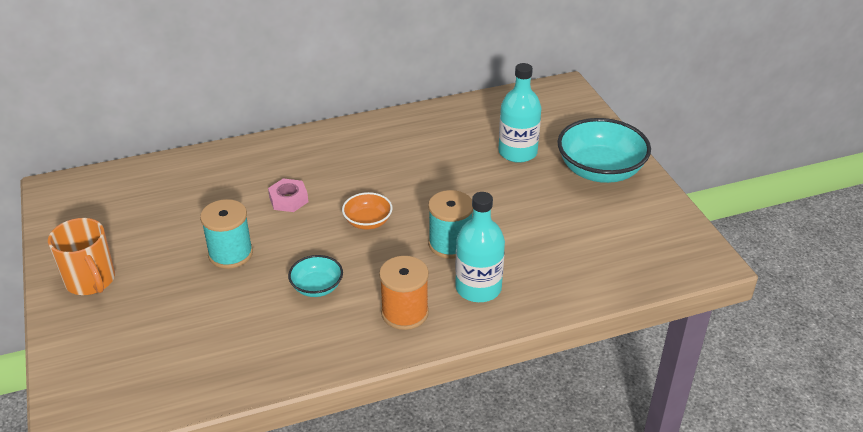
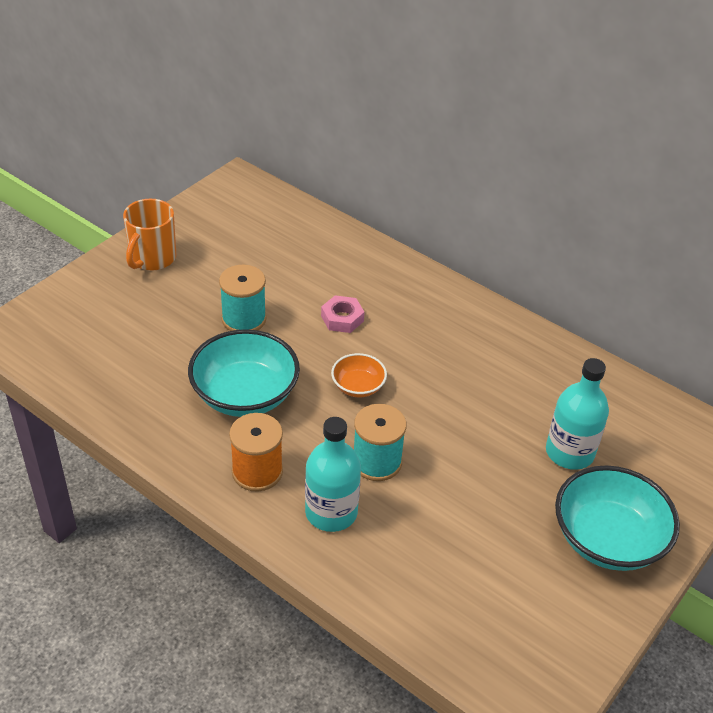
camera: 55 degrees right, 5 degrees up
turquoise bowl [288,255,343,297] -> turquoise bowl [188,329,300,417], size x1.94

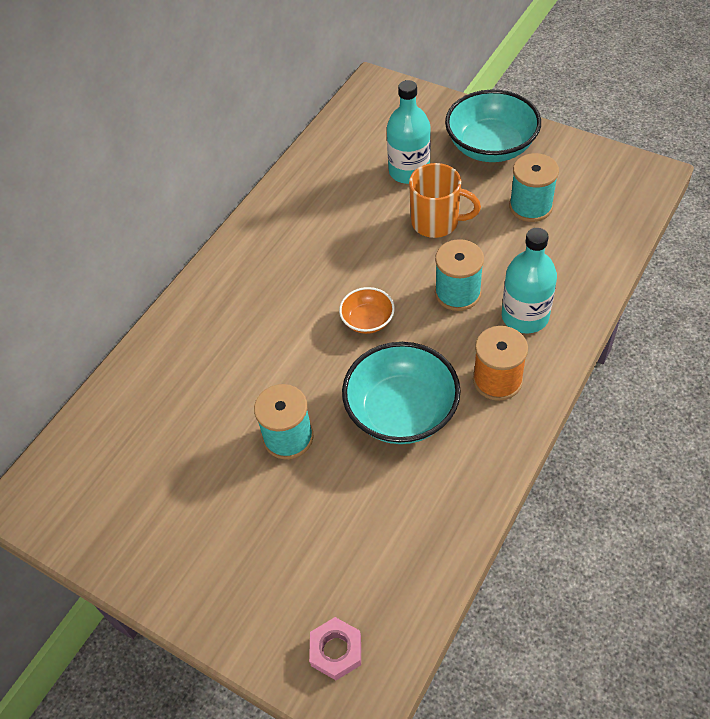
camera: 90 degrees left, 10 degrees up
orange mug [123,199,177,271] -> orange mug moved to [409,163,481,238]
pink nut [321,295,365,333] -> pink nut moved to [309,617,361,680]
none -> turquoise spool [509,153,559,222]

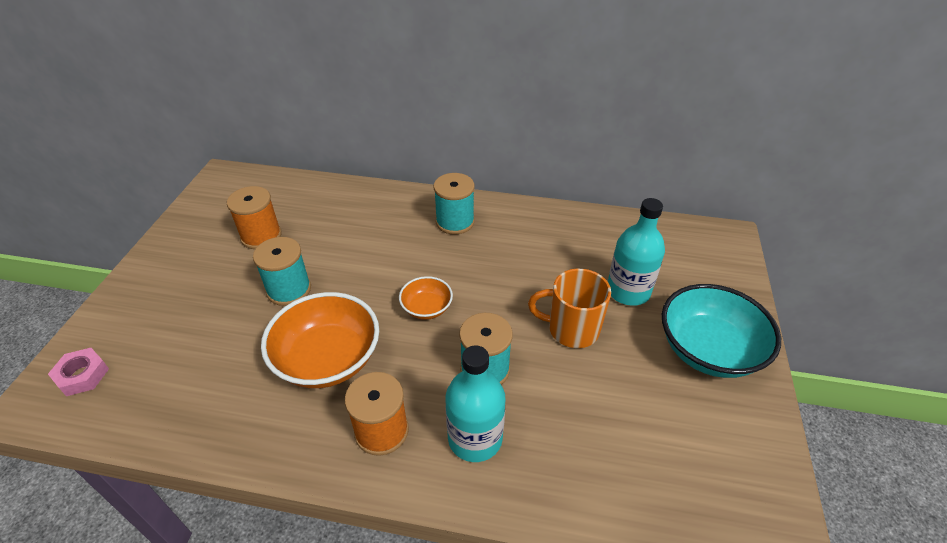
camera: 65 degrees right, 10 degrees down
turquoise bowl [342,342,461,444] -> orange bowl [261,292,379,388]
orange mug [409,163,481,238] -> orange mug turned 105 degrees clockwise [528,268,611,348]
turquoise spool [509,153,559,222] -> turquoise spool moved to [434,173,475,234]
none -> orange spool [227,186,282,249]

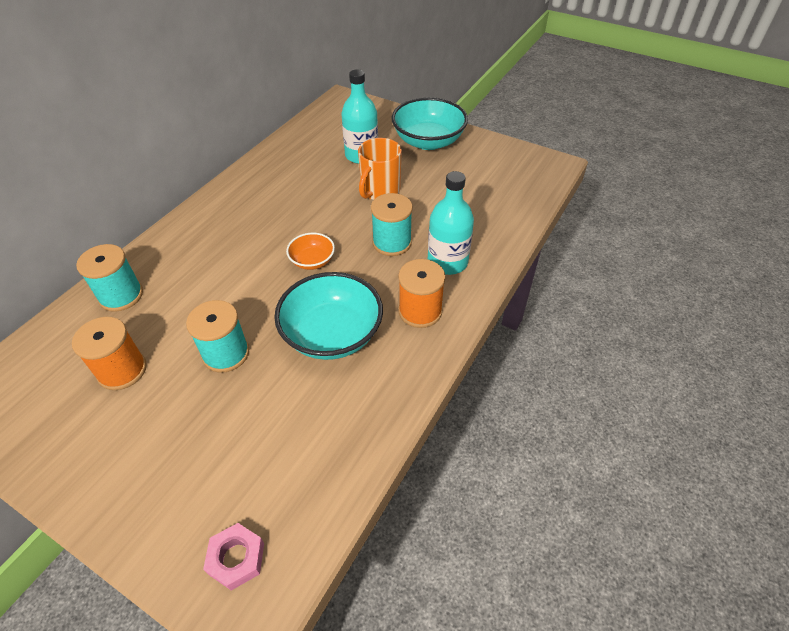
camera: 70 degrees left, 5 degrees up
orange bowl [261,292,379,388] -> turquoise bowl [274,272,383,360]
turquoise spool [434,173,475,234] -> turquoise spool moved to [76,244,143,312]

